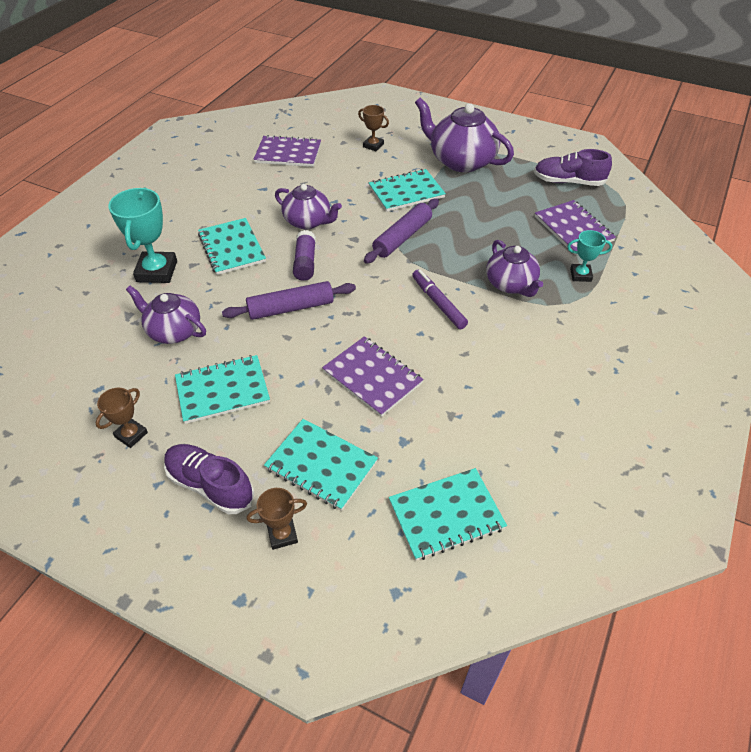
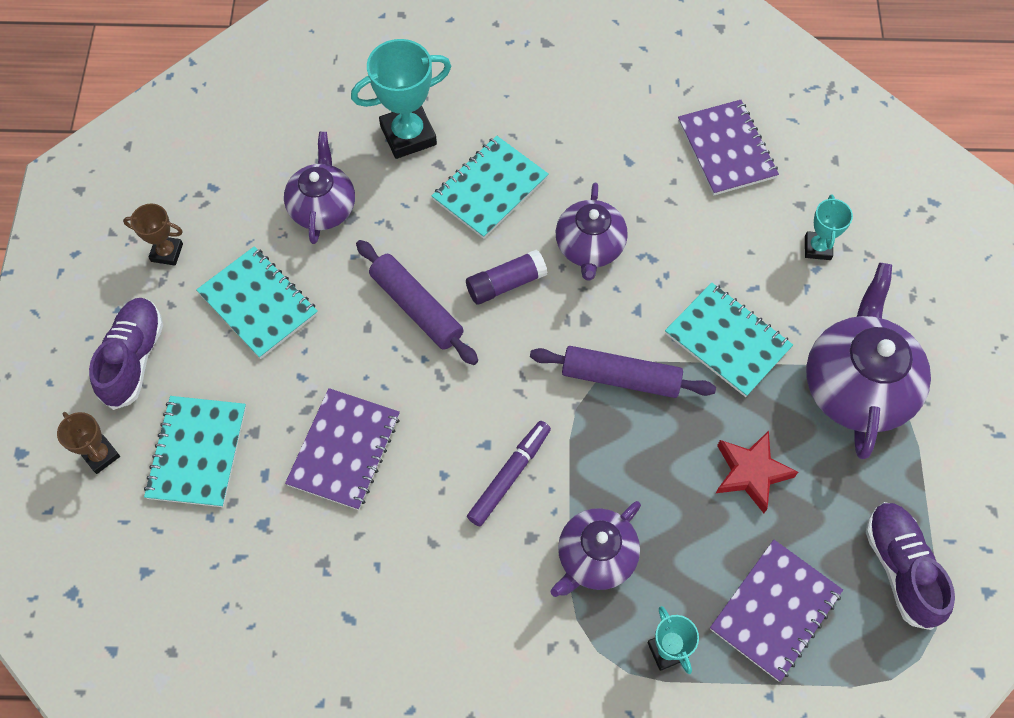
camera: 65 degrees right, 15 degrees up
brown trophy [358,105,389,151] -> turquoise trophy [805,195,853,260]
turquoise notebook [389,468,507,560] -> none
none -> red star [716,431,798,513]

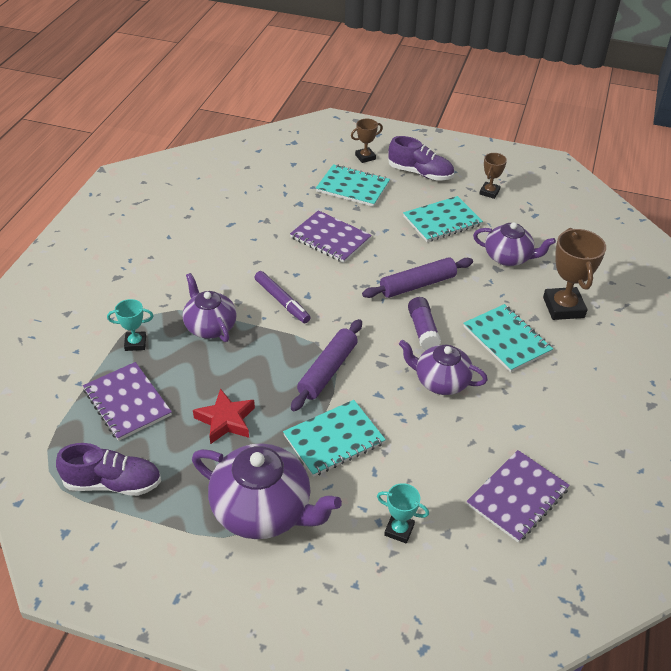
camera: 105 degrees right, 20 degrees down
turquoise trophy [351,39,451,159] -> brown trophy [543,228,606,320]
purple notebook [678,100,779,196] -> purple notebook turned 45 degrees counterclockwise [467,450,570,543]

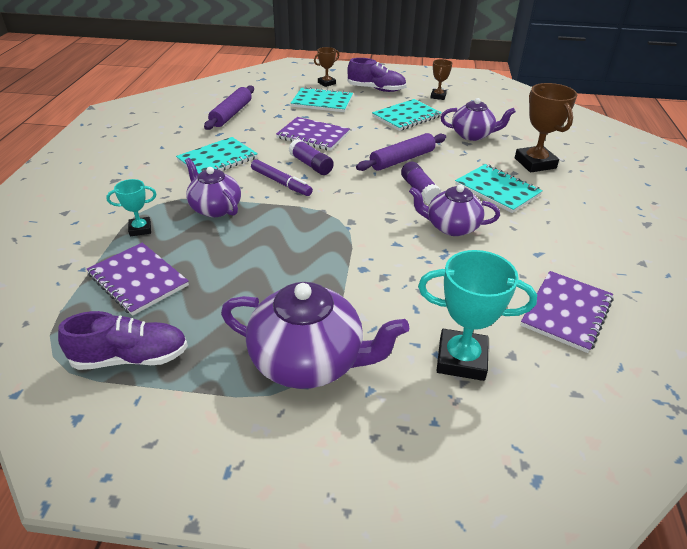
camera: 10 degrees left, 5 degrees down
red star [193,388,255,444] -> none
turquoise notebook [283,400,386,477] -> turquoise notebook moved to [176,137,258,174]
purple rolling pin [291,319,362,411] -> purple rolling pin moved to [204,85,254,130]
turquoise trophy [377,483,429,544] -> turquoise trophy [418,250,537,381], size x1.80
none -> purple glue stick [289,139,334,175]

